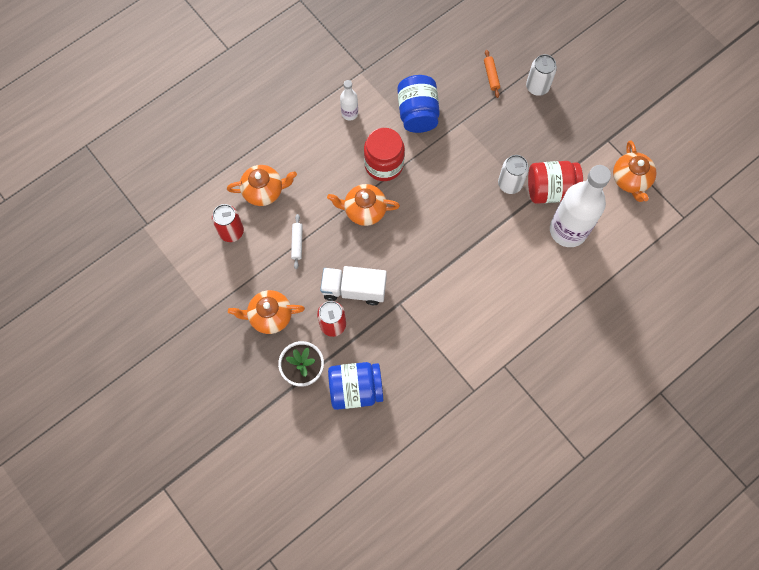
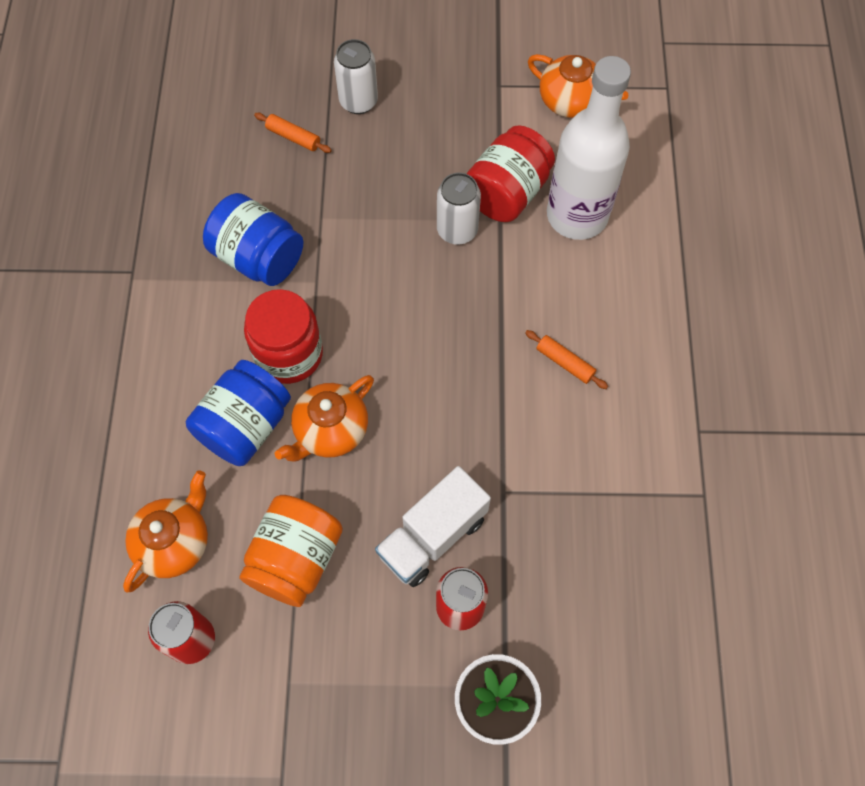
camera: 50 degrees left, 5 degrees down
orange teapot [228,290,305,334] -> none
white rolling pin [291,214,303,269] -> orange jar [239,495,343,607]
blue jar [328,362,383,410] -> blue jar moved to [186,360,291,466]
white bottle [340,80,358,121] -> none
none -> orange rolling pin [525,330,608,389]

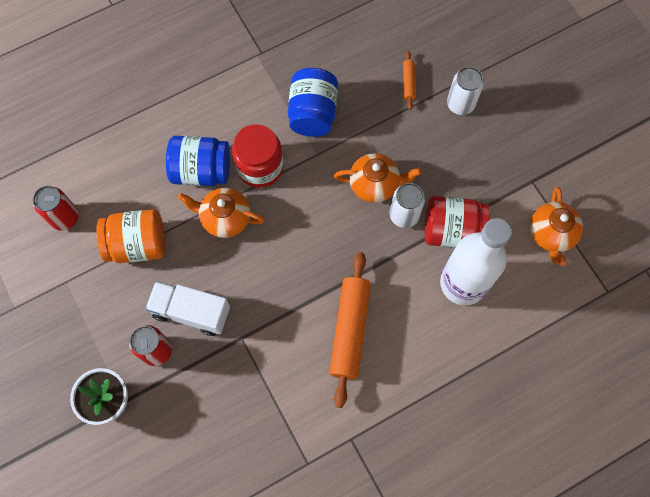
camera: 60 degrees right, 5 degrees up
orange teapot [123,470,208,593] -> orange teapot moved to [334,153,421,203]
orange rolling pin [525,330,608,389] -> orange rolling pin [329,252,371,408], size x2.18

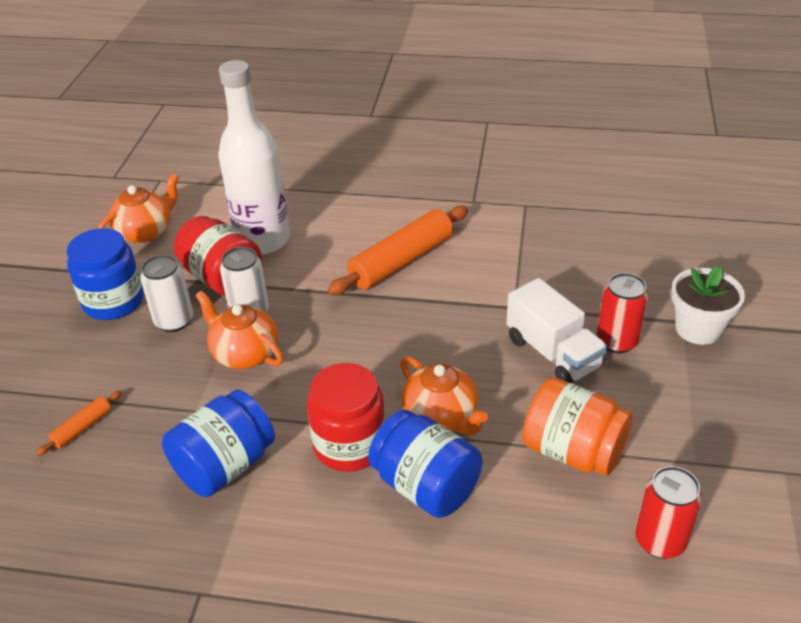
camera: 140 degrees left, 30 degrees down
white can [447,67,484,115] -> white can moved to [140,255,193,332]
none -> blue jar [66,228,144,320]

